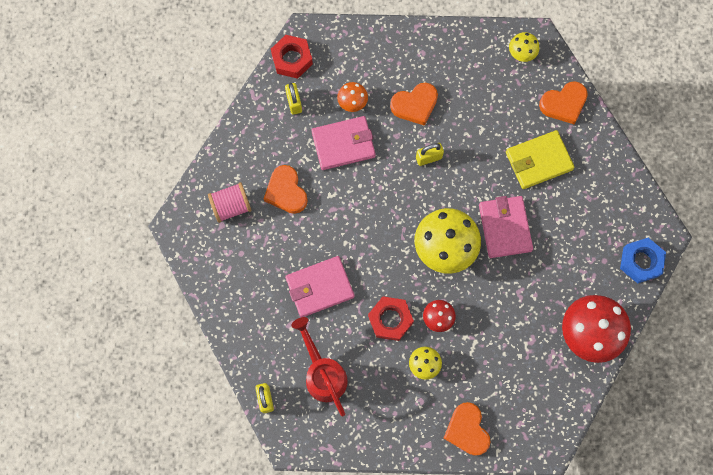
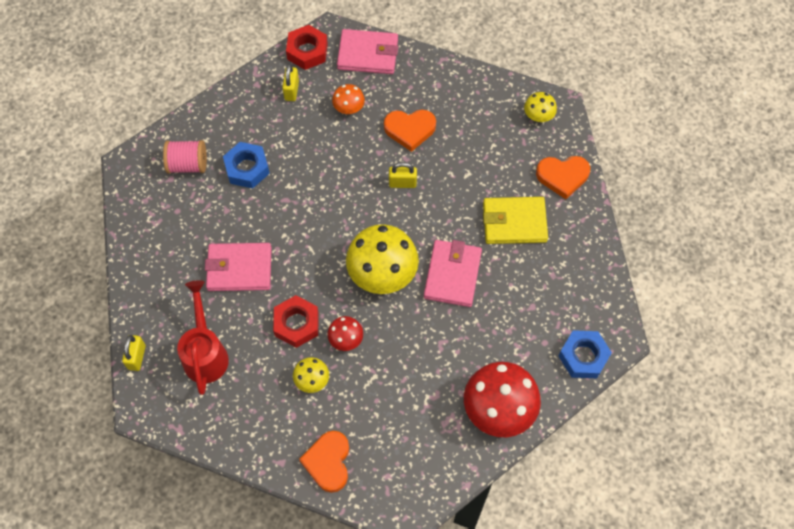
camera: 20 degrees right, 10 degrees down
orange heart [264,165,308,214] -> blue nut [223,142,270,189]
pink wallet [311,116,376,170] -> pink wallet moved to [337,29,398,74]

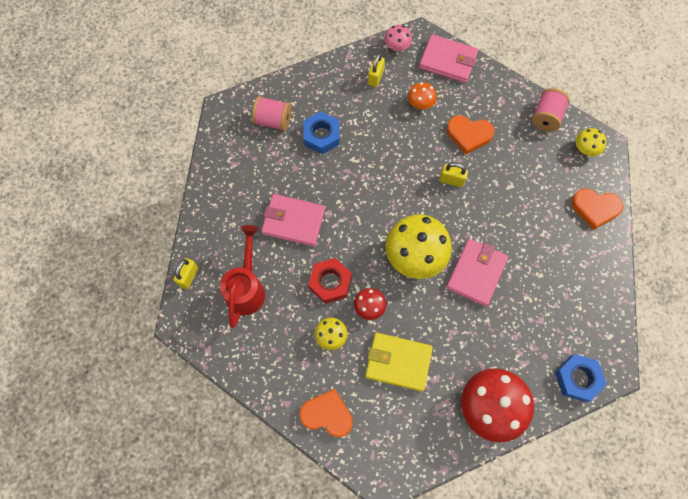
camera: 15 degrees right, 5 degrees up
red nut [286,25,328,70] -> pink mushroom [384,25,412,52]
orange heart [299,431,349,493] -> orange heart turned 90 degrees clockwise [299,389,353,437]
yellow wallet [483,197,548,244] -> yellow wallet moved to [365,333,433,392]
none -> pink spool [532,88,570,132]

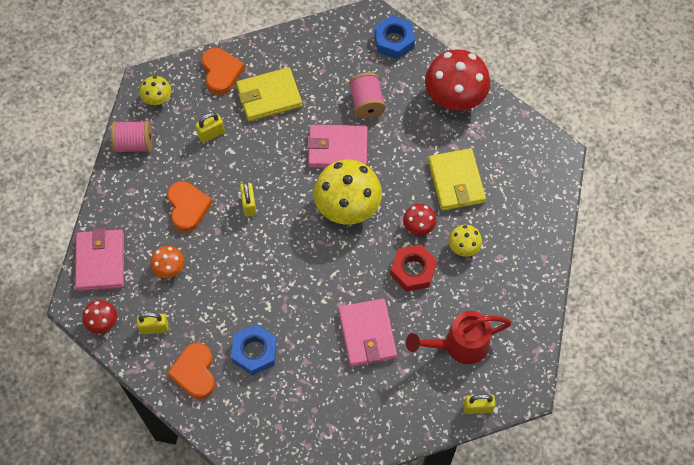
camera: 115 degrees left, 5 degrees down
pink spool [252,96,291,131] -> pink spool moved to [349,72,386,119]
orange heart [299,389,353,437] -> orange heart moved to [167,343,215,399]
pink mushroom [384,25,412,52] -> red mushroom [82,300,117,333]
none -> yellow padlock [196,112,225,143]
none -> yellow wallet [236,67,302,121]

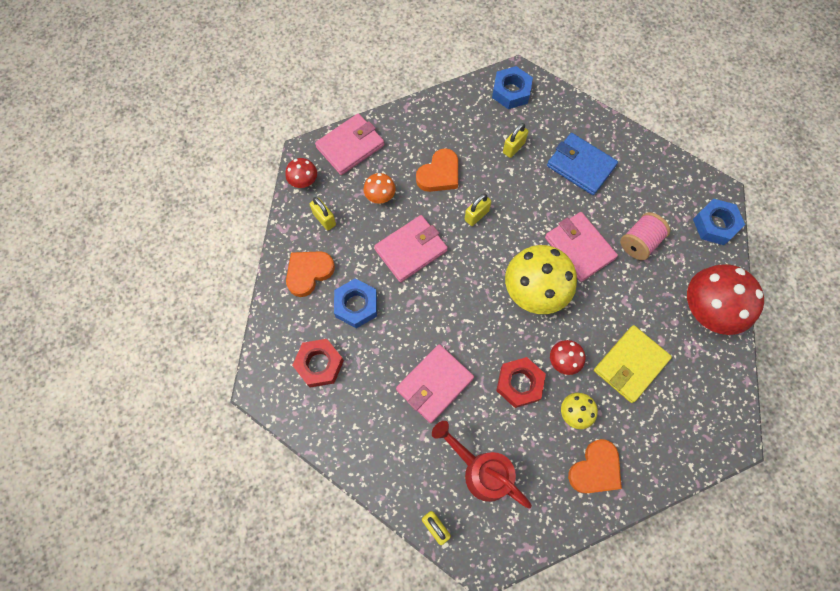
camera: 55 degrees right, 5 degrees up
pink spool [111,121,152,153] -> none
yellow mushroom [140,76,171,105] -> blue nut [492,66,533,109]
yellow padlock [196,112,225,143] -> yellow padlock turned 75 degrees counterclockwise [503,123,528,158]
orange heart [202,48,245,95] -> orange heart moved to [568,439,622,493]
yellow wallet [236,67,302,121] -> blue wallet [547,133,618,195]
none -> red nut [292,339,344,387]
none -> pink wallet [374,215,448,282]

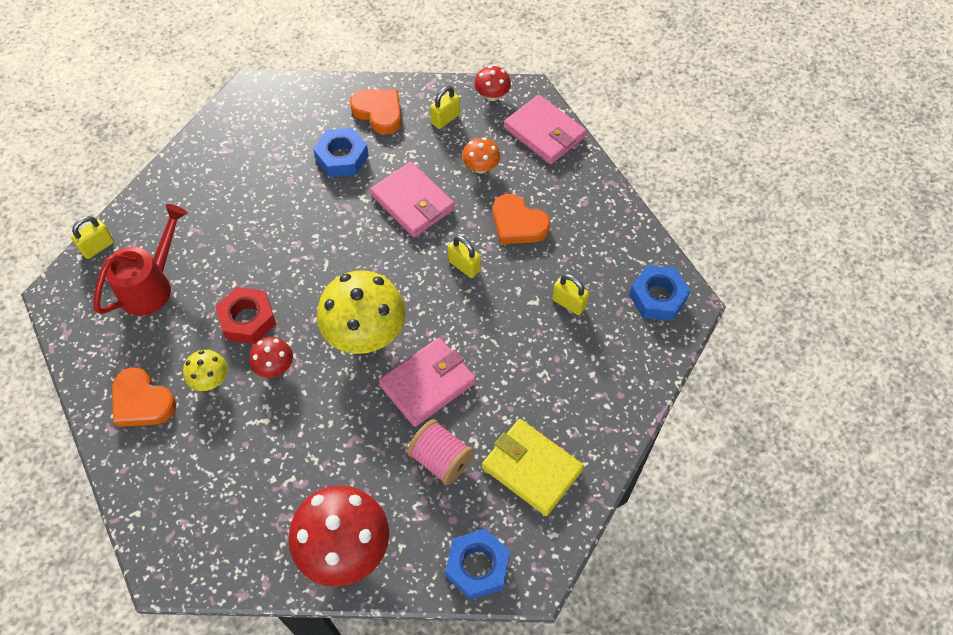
camera: 85 degrees right, 10 degrees down
red nut [292,339,344,387] -> none
pink wallet [396,344,474,423] -> none
blue wallet [547,133,618,195] -> none
yellow wallet [594,325,672,403] -> yellow wallet moved to [482,419,584,516]

